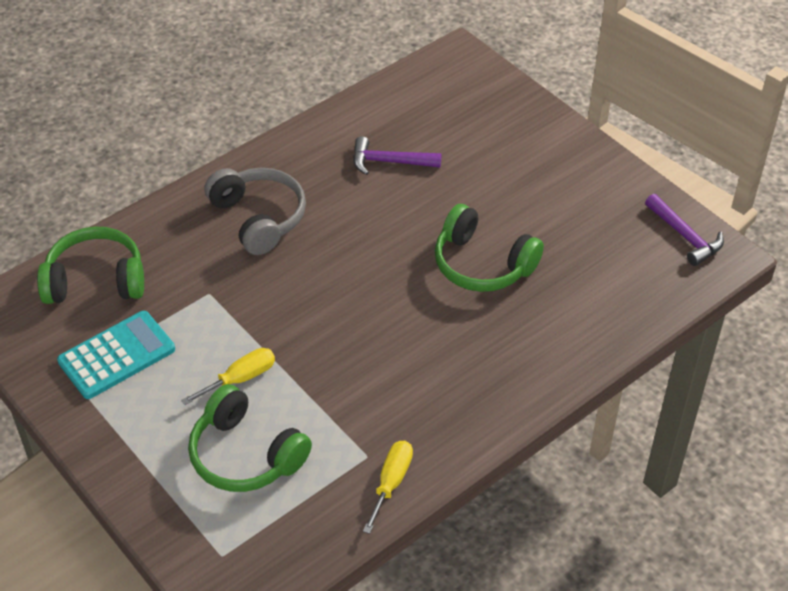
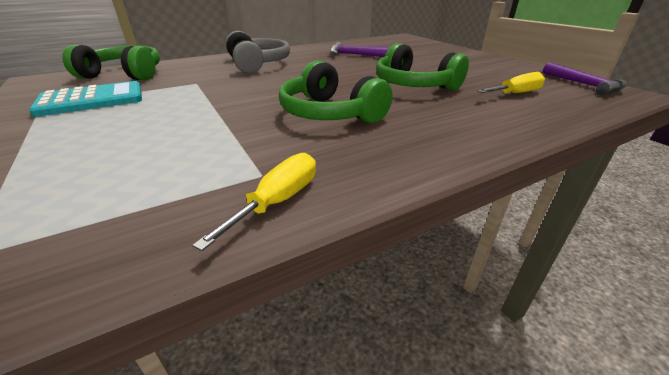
camera: 10 degrees right, 15 degrees down
yellow screwdriver [181,348,275,405] -> yellow screwdriver moved to [477,72,545,93]
green headphones [188,384,312,492] -> green headphones moved to [279,60,393,123]

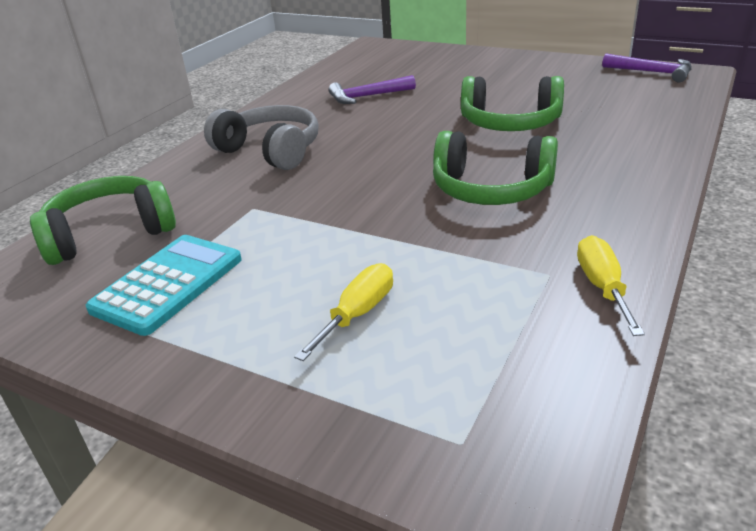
camera: 30 degrees left, 0 degrees up
yellow screwdriver [477,72,545,93] -> yellow screwdriver moved to [294,263,393,361]

